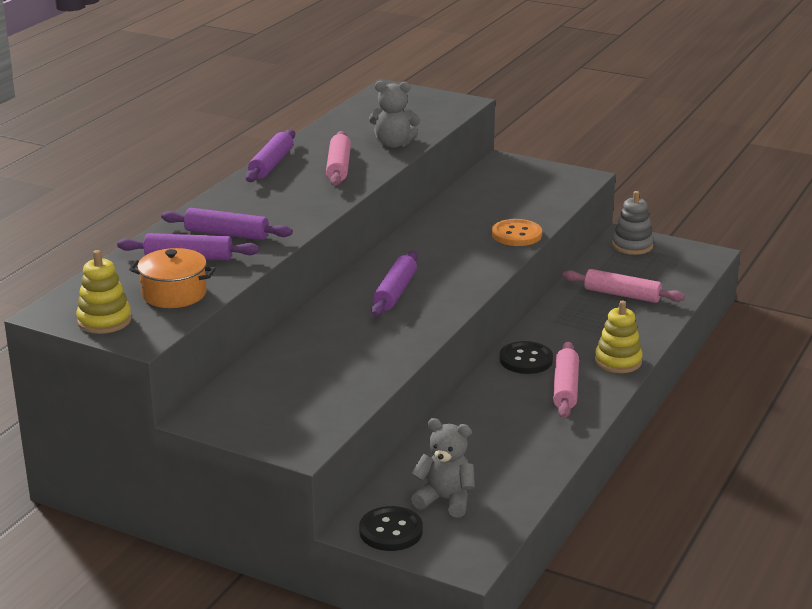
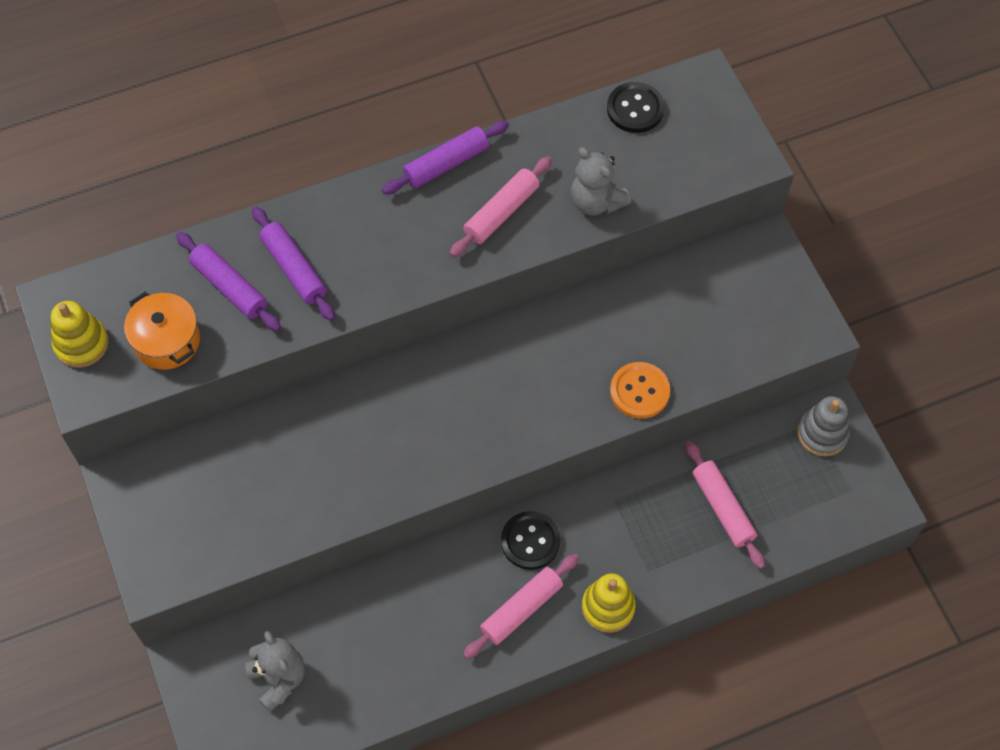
camera: 40 degrees right, 35 degrees up
black button [359,506,423,551] -> black button moved to [607,82,665,133]
purple rolling pin [371,251,418,316] -> none

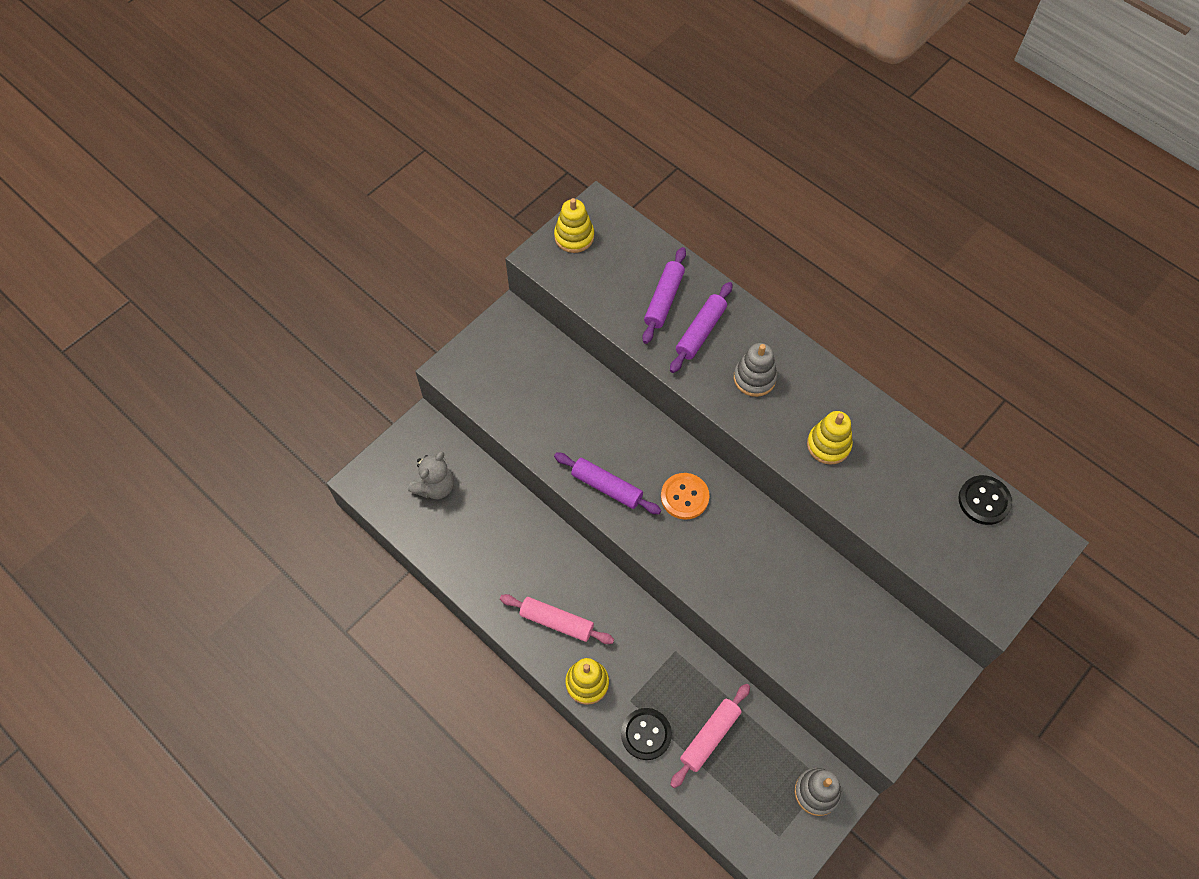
camera: 65 degrees right, 0 degrees up
orange pot [124,292,200,370] -> none
purple rolling pin [382,121,509,195] -> purple rolling pin moved to [554,452,661,514]
pink rolling pin [450,156,552,257] -> yellow stacking toy [807,411,853,465]
black button [501,511,561,570] -> black button moved to [621,708,672,760]
grey teddy bear [571,147,631,216] -> none
orange button [610,362,670,419] -> orange button moved to [661,473,710,519]
none -> grey stacking toy [734,343,777,397]

